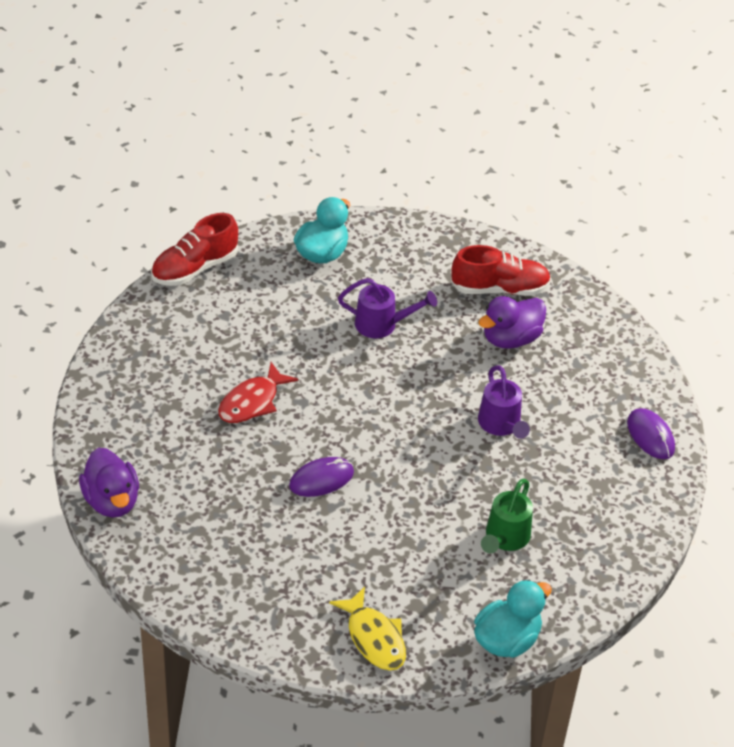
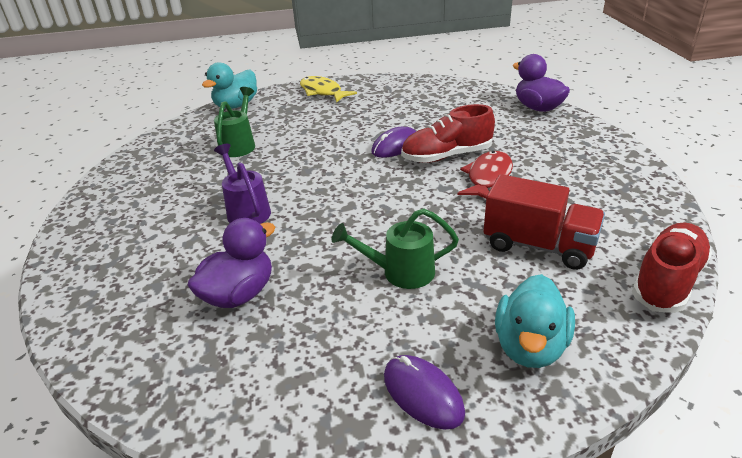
camera: 170 degrees right, 10 degrees down
purple watering can [338,278,437,338] -> green watering can [332,208,459,289]
red shoe [451,245,551,296] -> red shoe moved to [401,104,495,163]
purple mouse [627,408,675,459] -> purple mouse moved to [384,355,465,430]
none -> red truck [483,174,605,270]

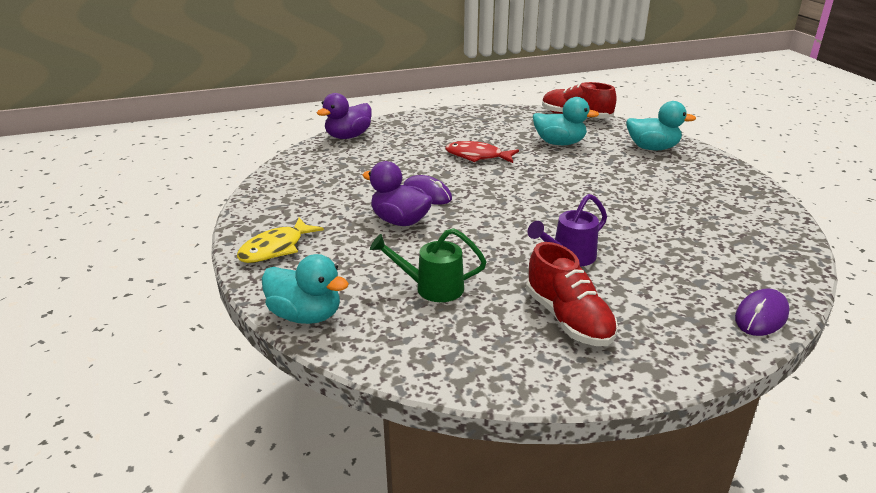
camera: 100 degrees left, 5 degrees down
purple duck [187,218,275,308] -> purple duck moved to [363,161,433,226]
green watering can [332,208,459,289] -> none
purple mouse [384,355,465,430] -> purple mouse moved to [735,289,789,336]
red shoe [401,104,495,163] -> red shoe moved to [526,242,618,346]
red truck [483,174,605,270] -> turquoise duck [533,97,599,145]

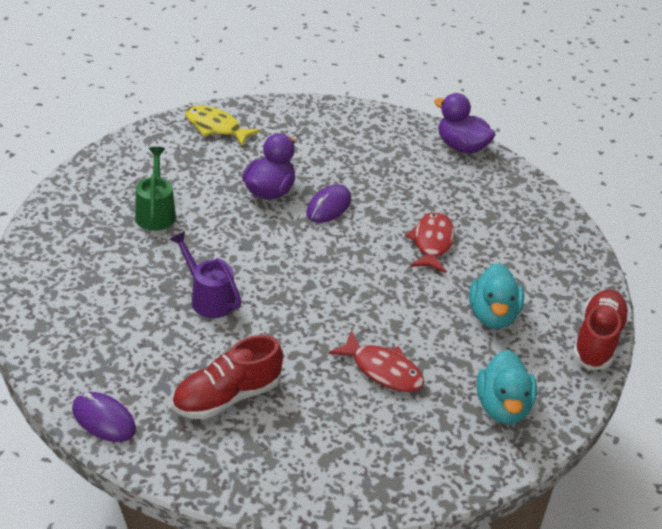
camera: 80 degrees right, 10 degrees up
turquoise duck [262,254,349,324] -> none
red shoe [526,242,618,346] -> red shoe moved to [172,335,283,419]
none -> red fish [329,331,424,392]

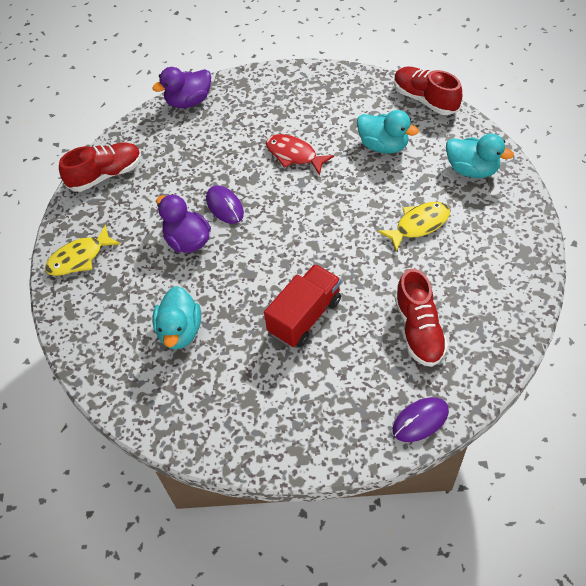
camera: 60 degrees left, 15 degrees up
green watering can [135,147,176,231] -> turquoise duck [153,286,201,349]
purple watering can [169,231,242,318] -> red truck [264,264,341,347]
red fish [329,331,424,392] -> yellow fish [378,202,450,252]
none -> red shoe [59,142,141,192]

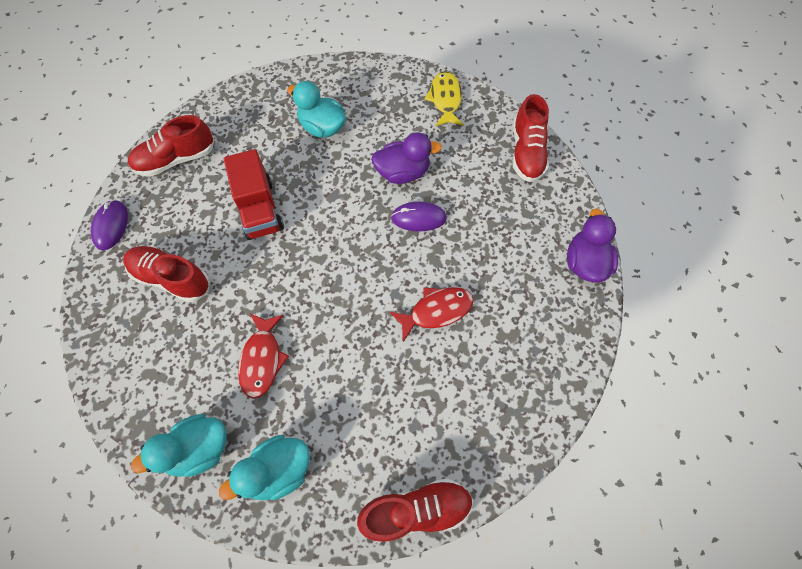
camera: 120 degrees right, 10 degrees up
turquoise duck [357,110,419,154] -> turquoise duck moved to [131,414,227,477]
yellow fish [378,202,450,252] -> red fish [238,314,289,399]
none -> red shoe [128,115,214,177]

